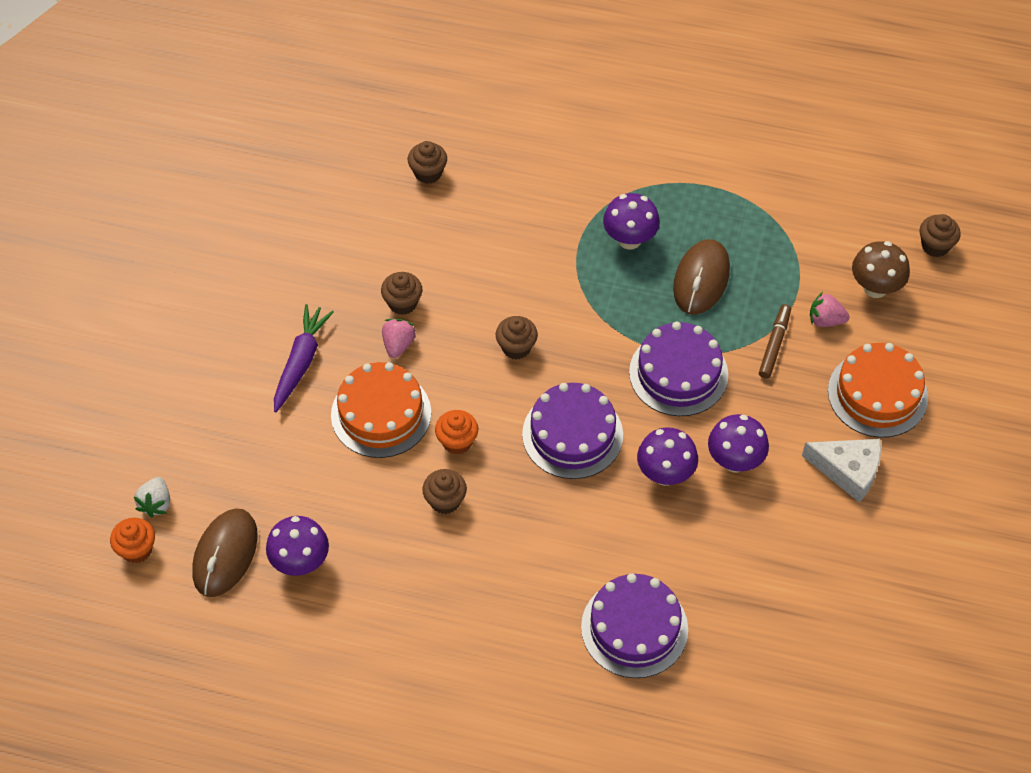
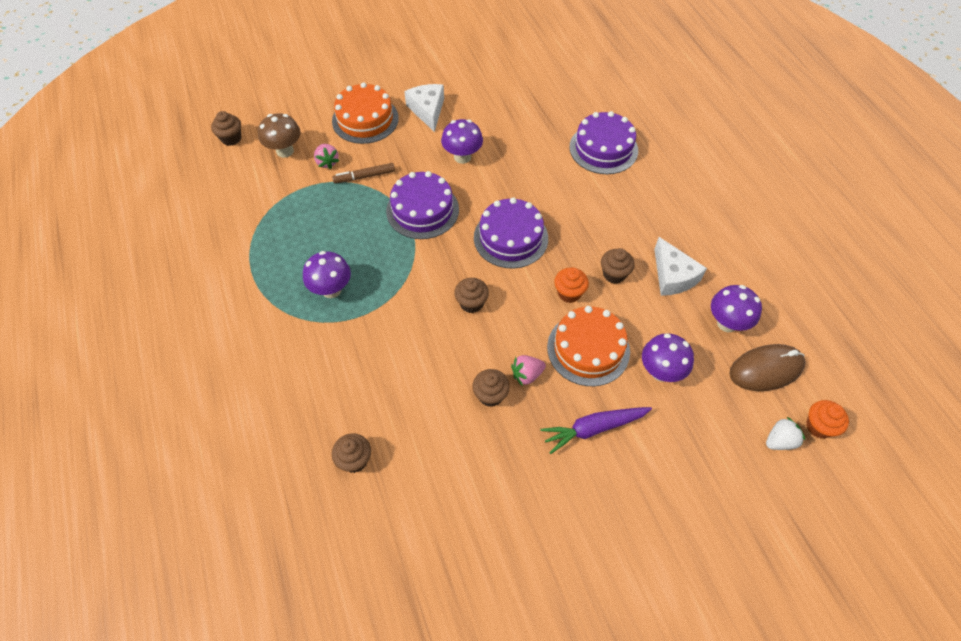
camera: 125 degrees left, 0 degrees up
purple mushroom [637,427,698,486] -> purple mushroom moved to [642,333,694,382]
brown mouse [673,239,730,315] -> none
none -> white cheese [654,237,707,296]

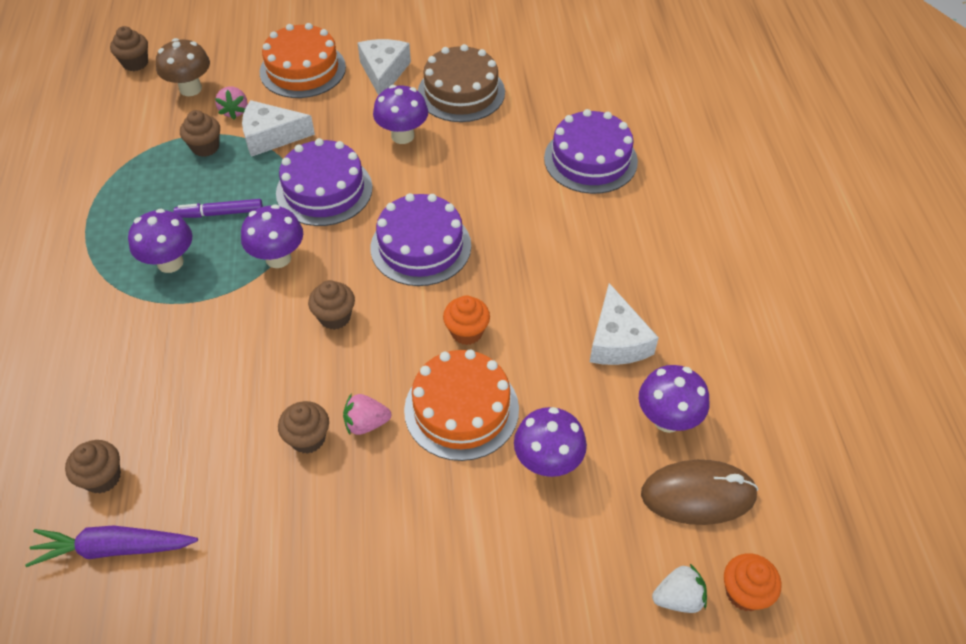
camera: 15 degrees right, 5 degrees down
brown marker [332,163,395,183] -> white cheese [242,100,315,157]
purple carrot [540,407,652,454] -> purple carrot moved to [25,526,198,567]
brown cupcake [601,248,635,284] -> brown cupcake moved to [180,110,220,157]
none -> purple marker [173,199,263,218]
none -> purple mushroom [241,204,303,268]
none -> brown cake [418,44,505,122]

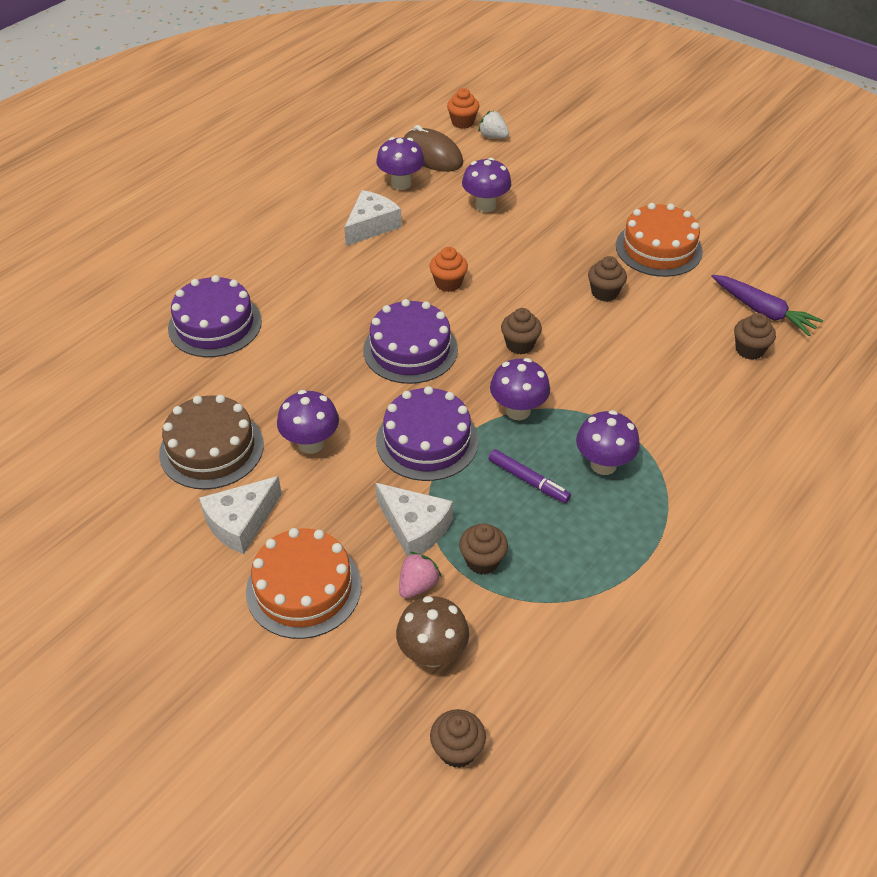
camera: 135 degrees left, 5 degrees down
pink strawberry [343,394,391,435] -> none
orange cake [404,350,519,461] -> orange cake moved to [616,203,703,277]

